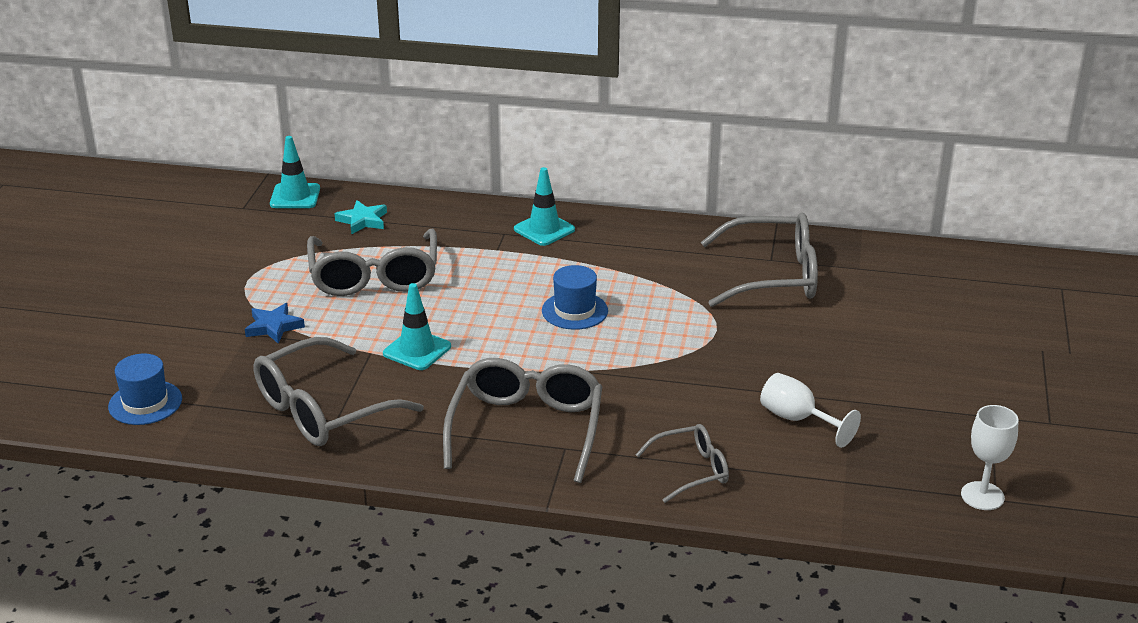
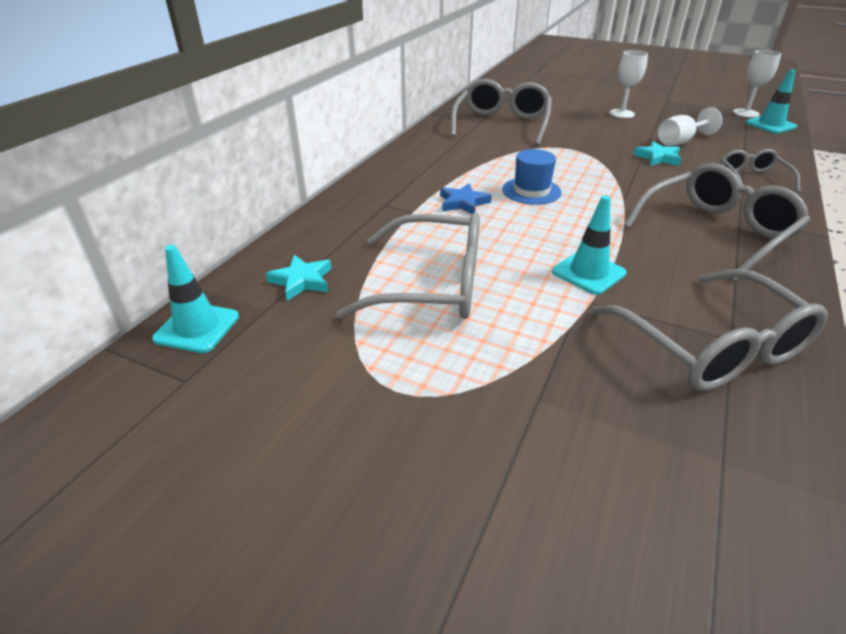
camera: 75 degrees left, 5 degrees up
blue hat [108,354,182,425] -> none
blue star [245,303,305,344] -> blue star moved to [440,183,492,214]
grey glasses [443,358,602,483] -> grey glasses turned 120 degrees clockwise [624,163,810,281]
turquoise traffic cone [514,167,575,246] -> turquoise traffic cone moved to [746,69,797,134]
none -> white goblet [610,50,648,118]
none -> turquoise star [633,141,682,166]

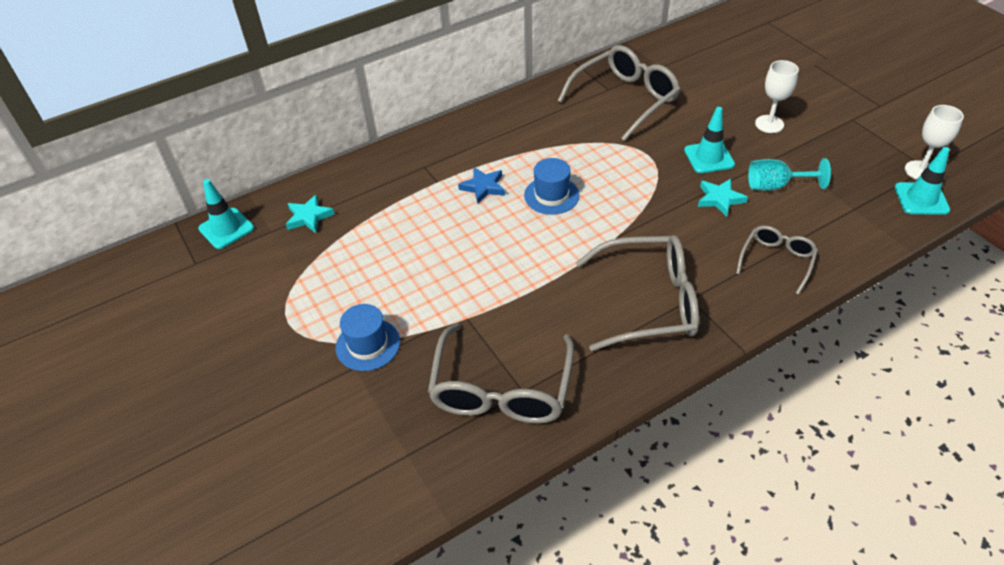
camera: 35 degrees right, 10 degrees up
grey glasses [336,212,480,319] -> none
turquoise traffic cone [552,195,627,295] -> turquoise traffic cone moved to [684,107,735,173]
white goblet [658,107,722,146] -> turquoise goblet [748,158,831,191]
none -> blue hat [336,304,400,371]

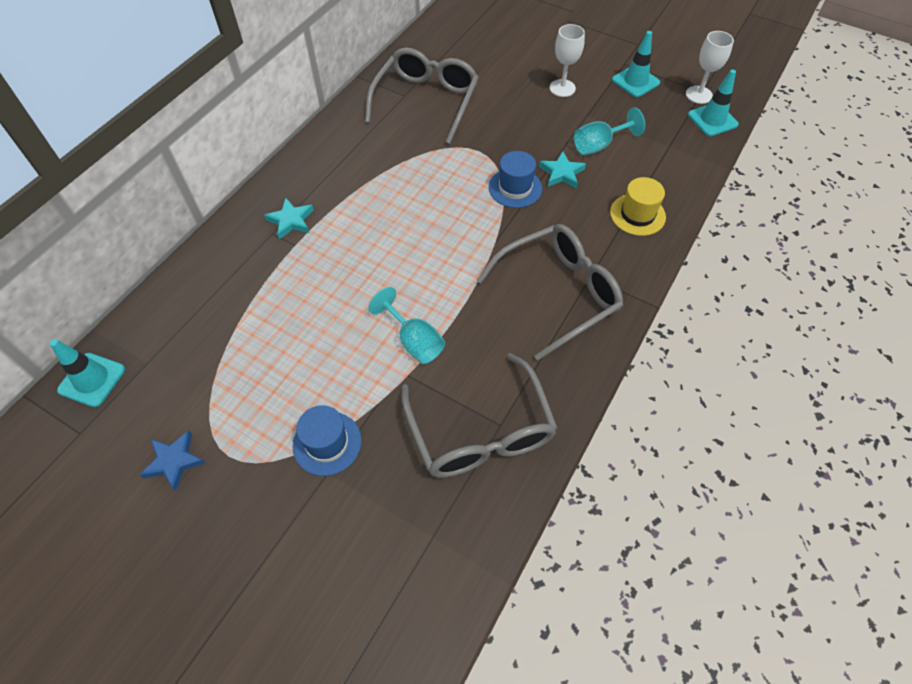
camera: 30 degrees left, 10 degrees up
turquoise star [286,195,335,233] -> turquoise star moved to [264,198,314,239]
blue star [458,167,505,204] -> blue star moved to [140,430,205,491]
blue hat [524,158,580,215] -> blue hat moved to [489,151,542,208]
turquoise traffic cone [684,107,735,173] -> turquoise traffic cone moved to [612,31,660,97]
grey glasses [736,226,818,295] -> yellow hat [610,177,666,236]
none -> turquoise goblet [368,287,445,364]

